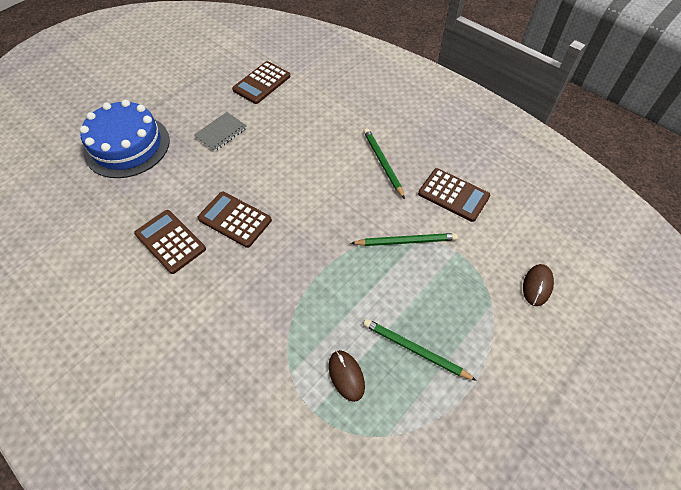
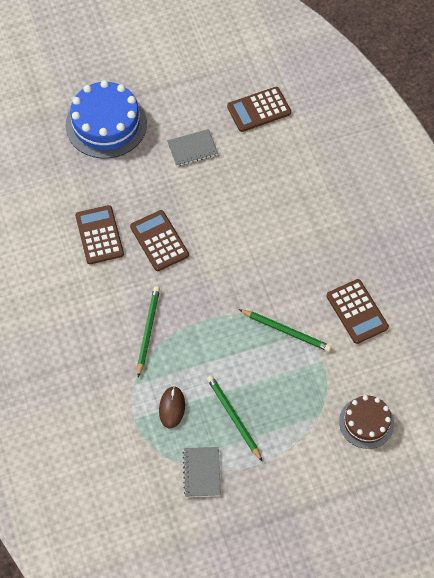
camera: 30 degrees right, 5 degrees up
green pencil [364,128,405,199] -> green pencil moved to [137,286,160,377]
brown mouse [523,264,554,306] -> brown cake [339,395,394,449]
none -> grey notebook [183,447,221,497]

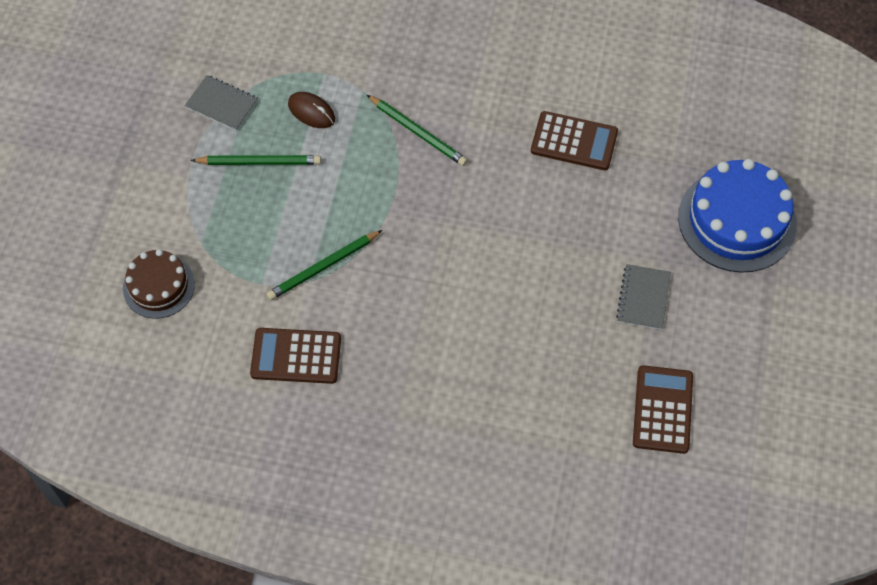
camera: 120 degrees right, 0 degrees up
brown calculator [130,210,189,271] -> none

